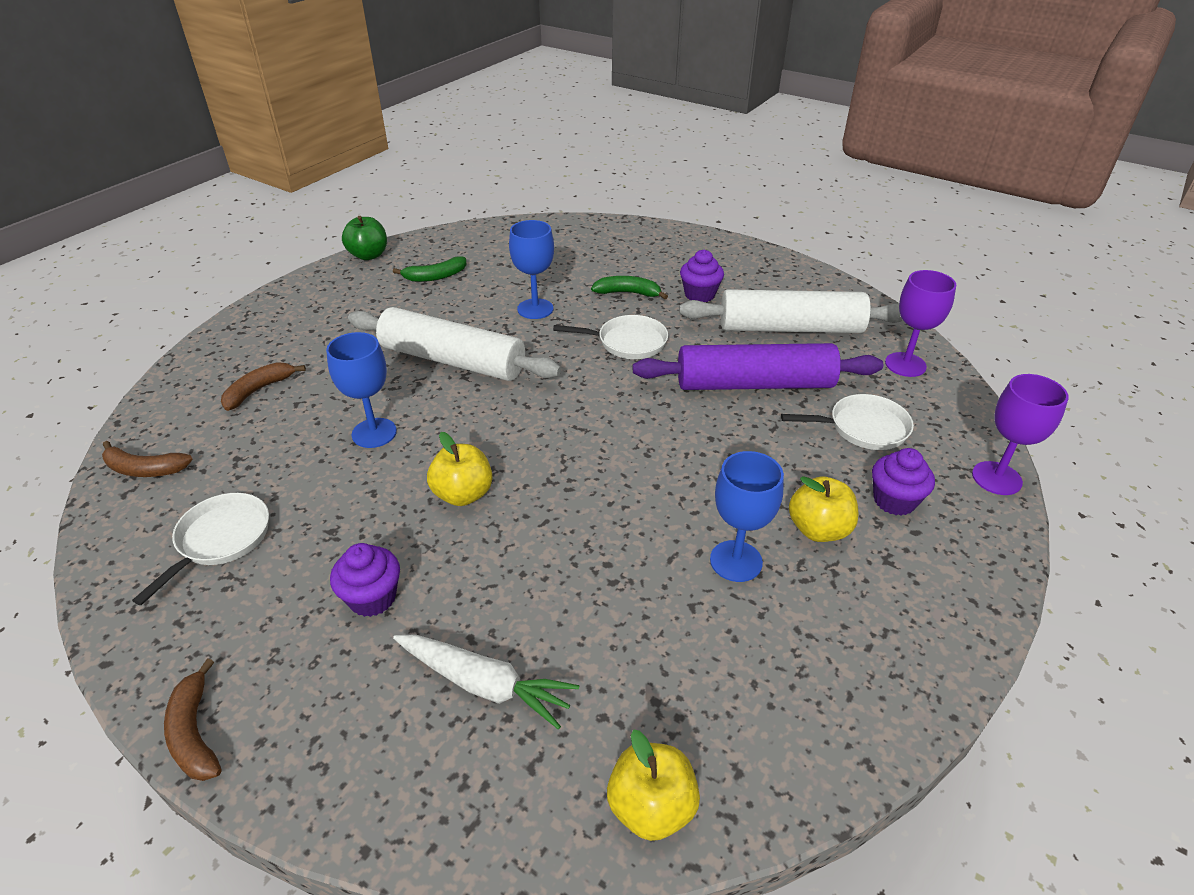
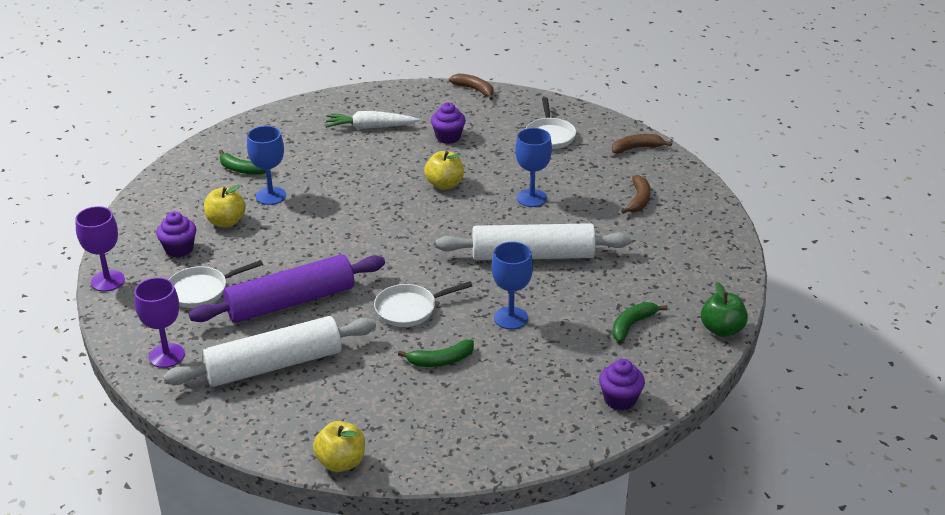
camera: 155 degrees right, 5 degrees down
yellow apple [607,729,700,841] -> yellow apple moved to [313,421,365,472]
purple cupcake [680,250,724,302] -> purple cupcake moved to [599,359,645,410]
none -> green banana [219,150,271,175]

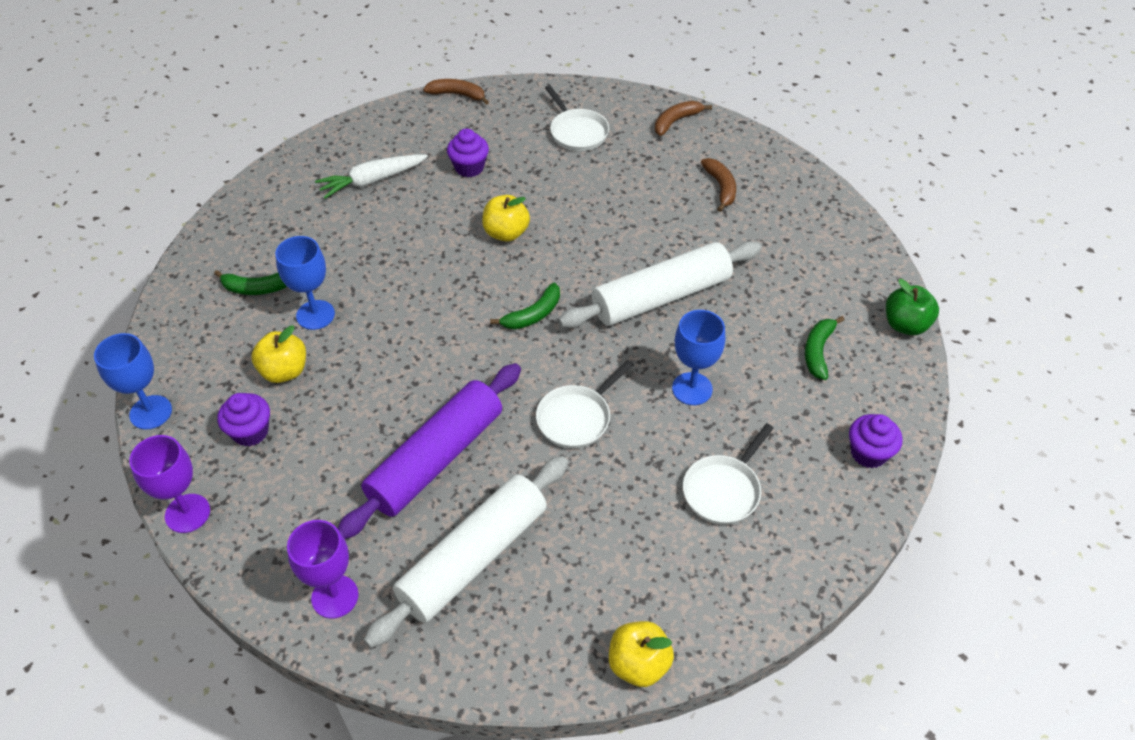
camera: 25 degrees left, 15 degrees up
white pan [169,260,263,308] -> white pan moved to [683,423,774,525]
green banana [398,339,474,367] -> green banana moved to [490,283,560,329]
blue goblet [515,128,552,207] -> blue goblet moved to [94,333,172,430]

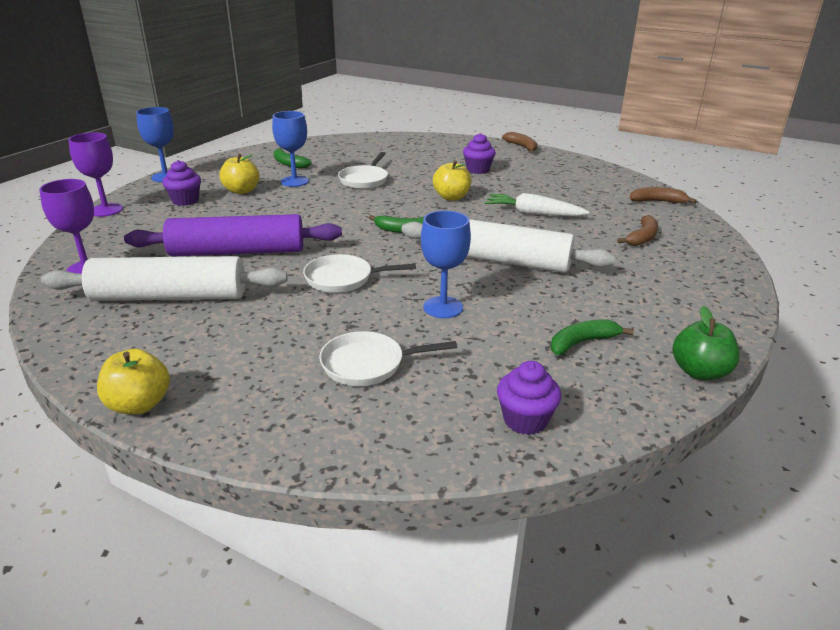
camera: 45 degrees right, 20 degrees down
white carrot [315,155,428,199] -> white carrot moved to [485,193,589,216]
white pan [545,85,609,151] -> white pan moved to [338,152,388,189]

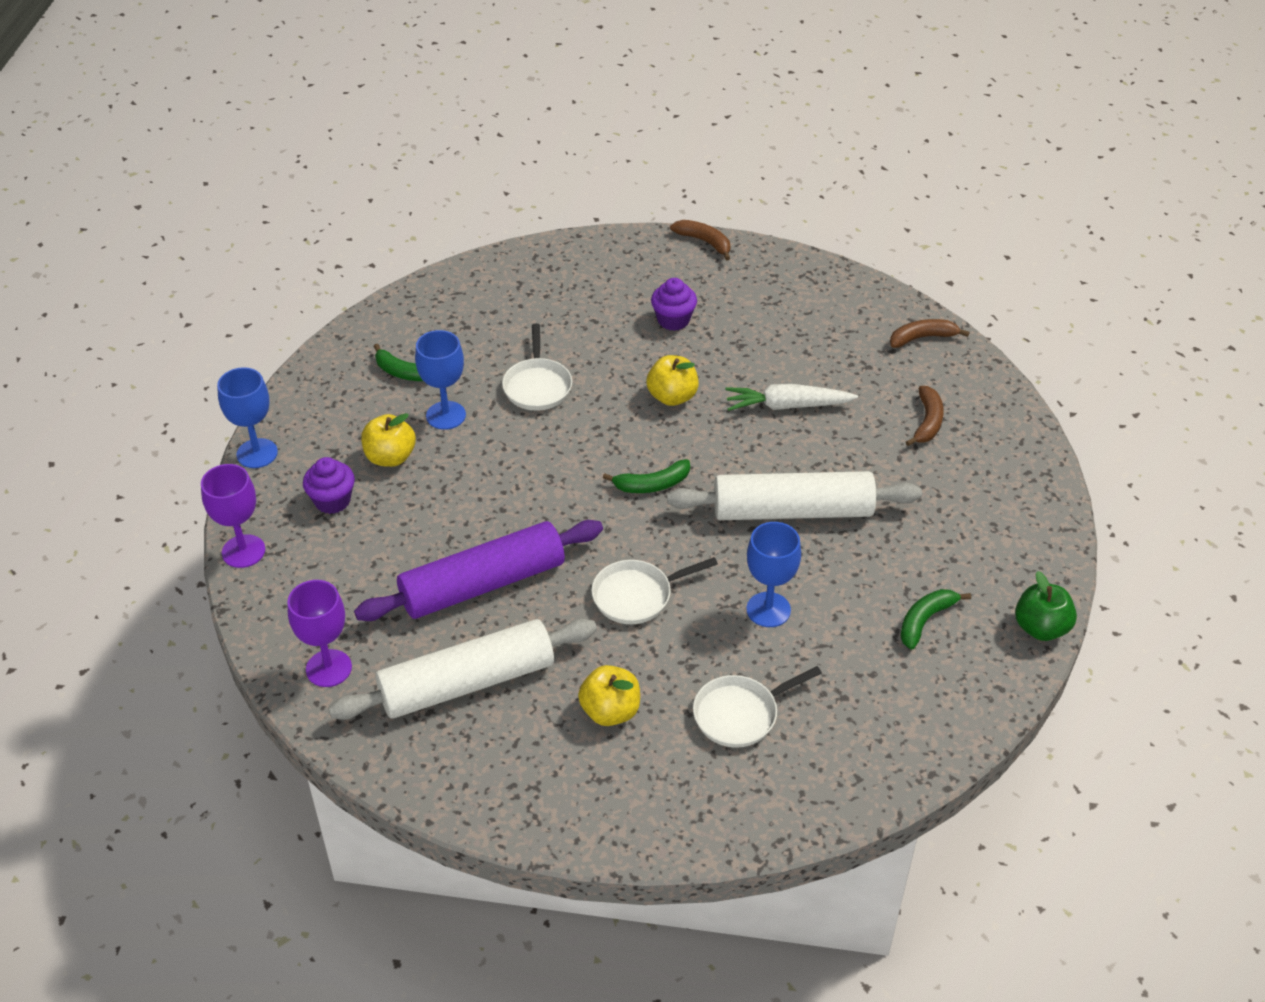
camera: 20 degrees left, 15 degrees up
yellow apple [97,349,170,414] -> yellow apple moved to [578,665,640,726]
purple cupcake [497,361,561,435] -> none

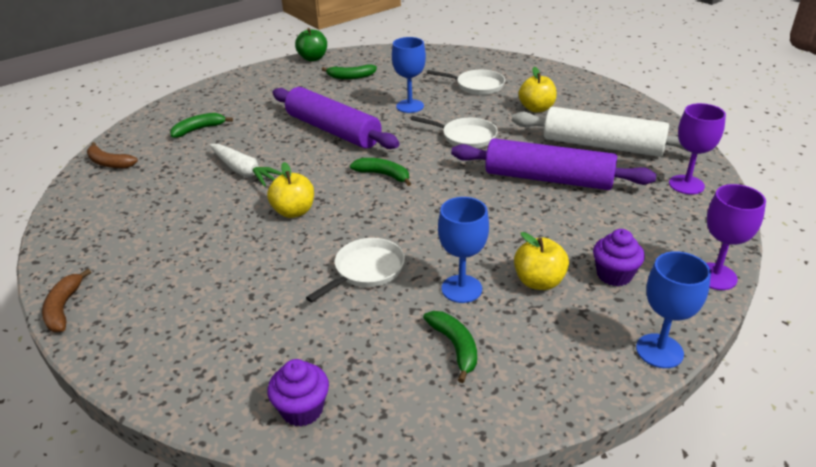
camera: 135 degrees left, 10 degrees down
purple cupcake [651,278,697,331] -> purple cupcake moved to [267,359,329,427]
white rolling pin [667,471,922,520] -> purple rolling pin [272,87,400,149]
brown banana [906,386,944,446] -> green banana [170,113,233,138]

